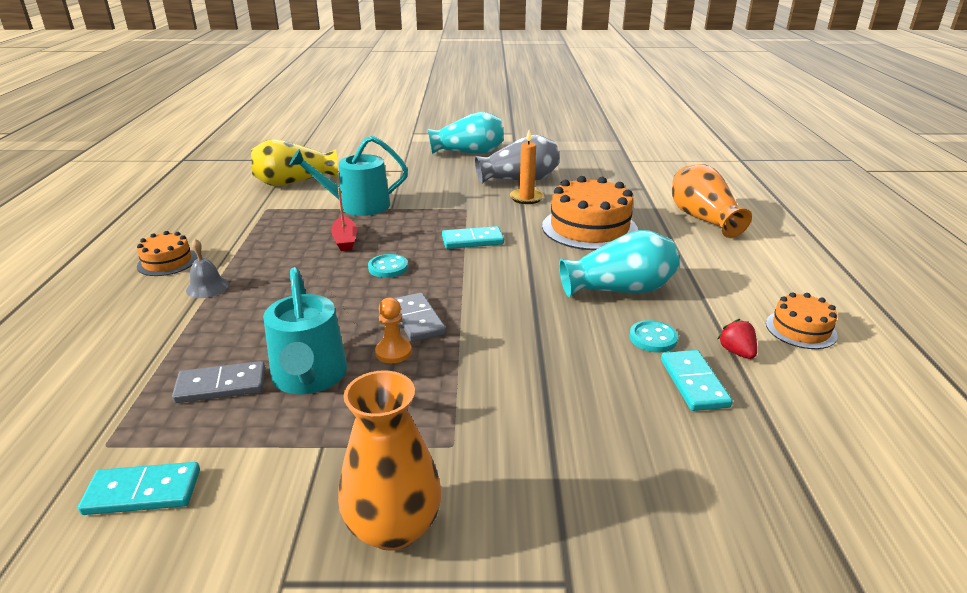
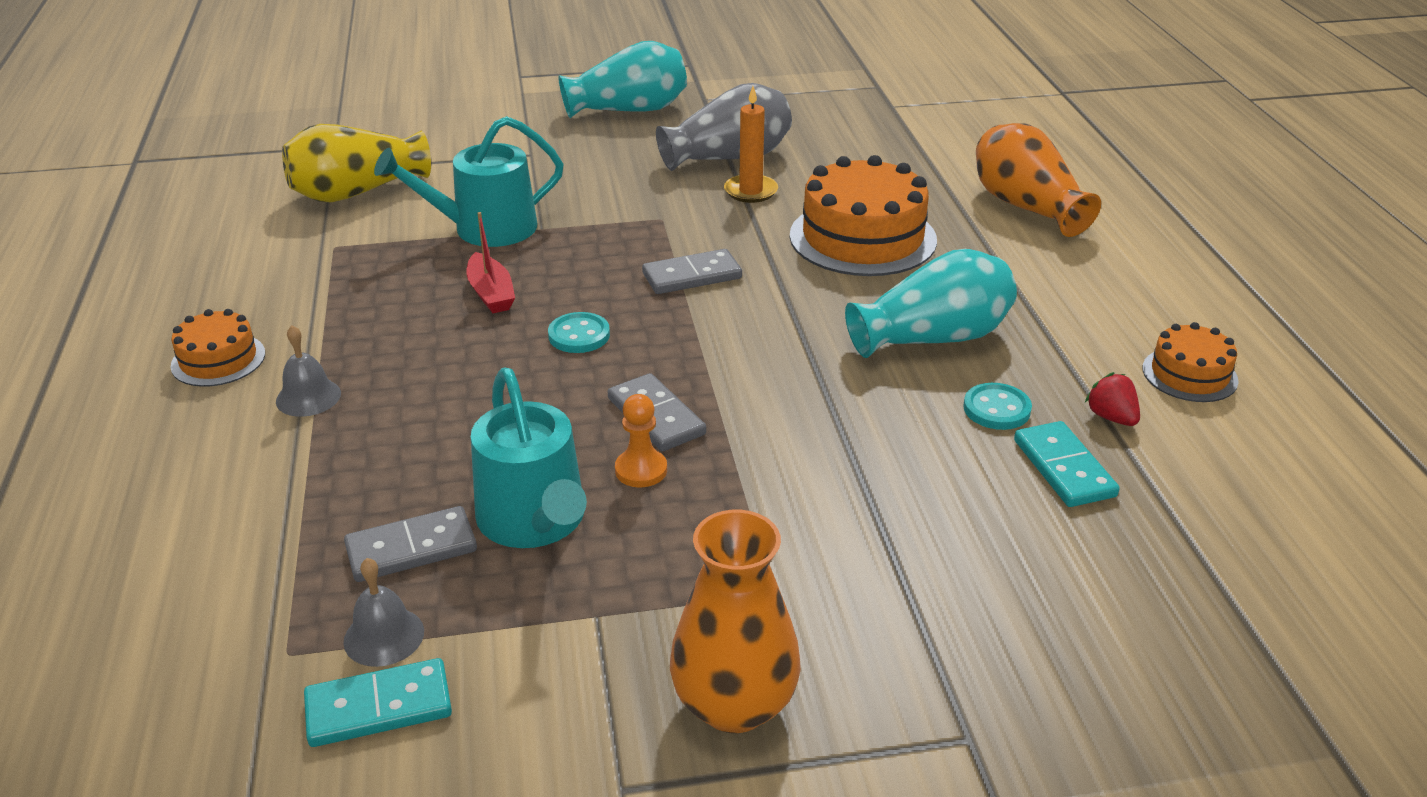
camera: 10 degrees left, 5 degrees up
turquoise domino [442,226,504,249] -> grey domino [642,249,742,294]
none -> grey bell [344,558,424,667]

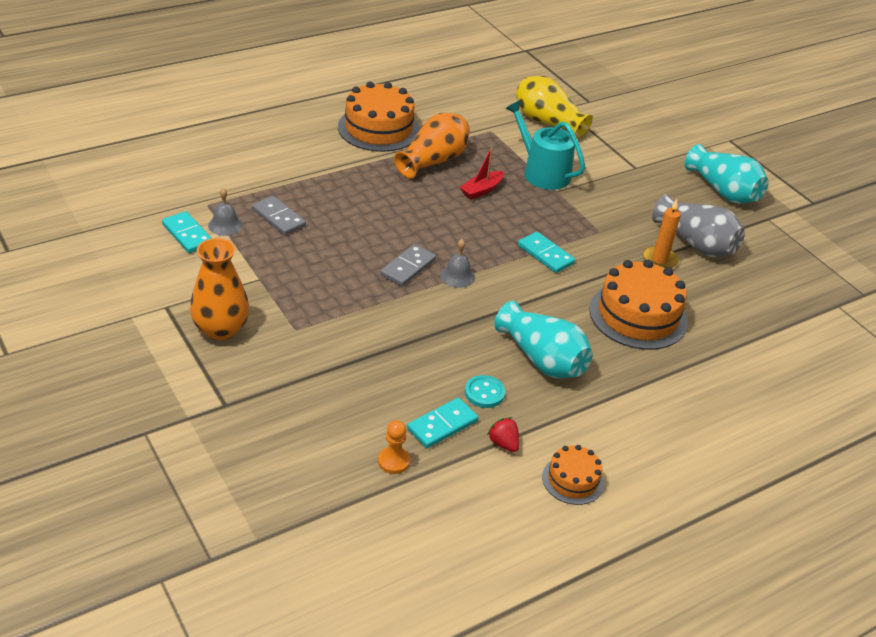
camera: 65 degrees right, 5 degrees up
orange cake [170,309,265,387] -> orange cake [338,82,420,152], size x1.87
grey bell [276,325,341,417] -> grey bell moved to [440,239,475,288]
turquoise watering can [471,367,587,548] -> none
turquoise button [548,312,610,353] -> none
orange pawn [615,394,667,487] -> orange pawn moved to [378,420,410,474]
grey domino [642,249,742,294] -> turquoise domino [518,232,575,273]
orange vase [976,123,1101,237] -> orange vase moved to [394,113,470,178]
red strawberry [1085,372,1140,426] -> red strawberry turned 75 degrees counterclockwise [487,417,520,452]

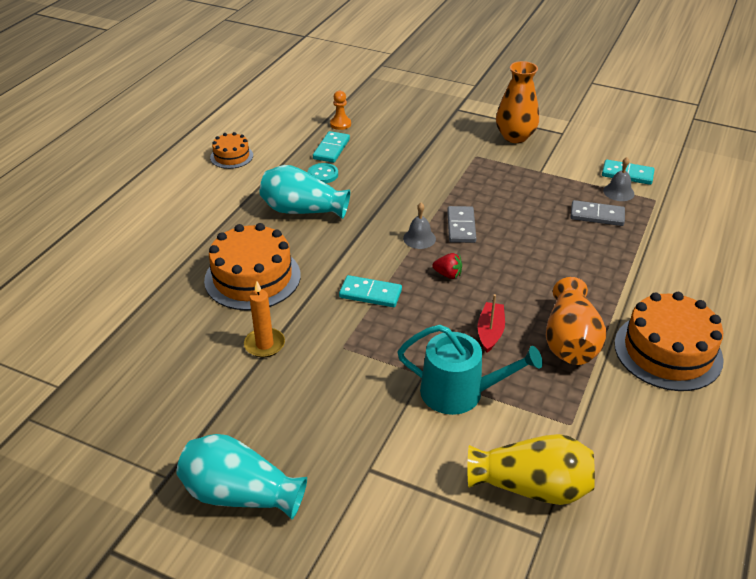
camera: 150 degrees right, 0 degrees up
red strawberry [487,417,520,452] -> red strawberry moved to [432,253,462,279]
grey vase [652,194,745,257] -> none

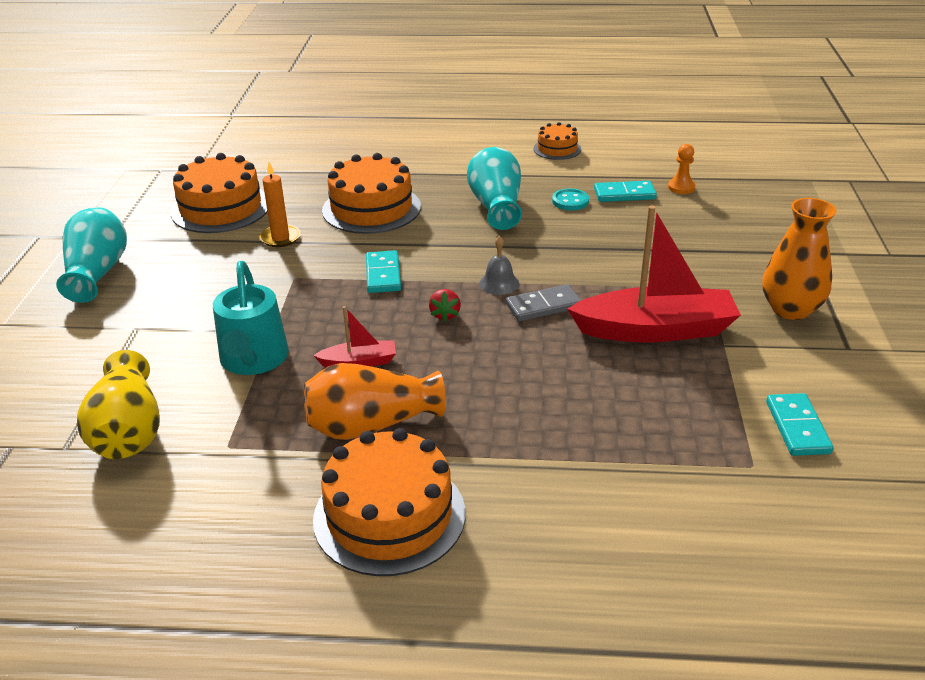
camera: 70 degrees right, 5 degrees down
grey domino [571,200,625,226] -> none
grey bell [603,157,634,201] -> none
none -> orange cake [171,153,268,233]
none -> red boat [567,205,741,342]

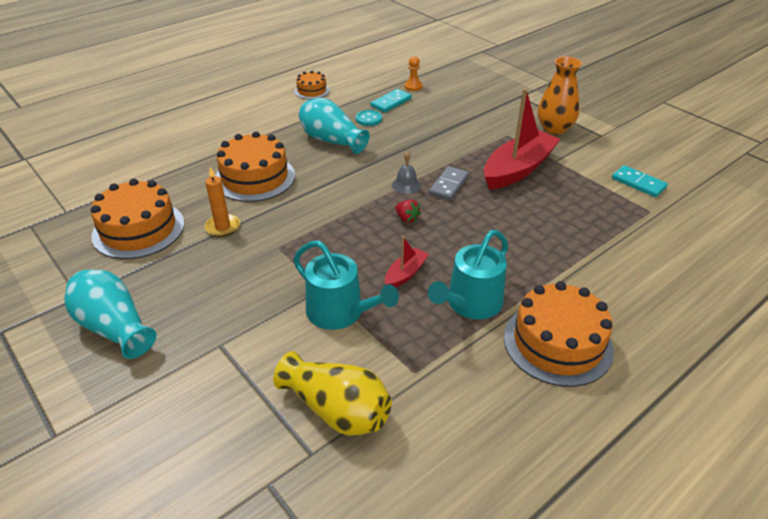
camera: 45 degrees left, 5 degrees up
orange vase [304,363,446,440] -> turquoise watering can [428,230,508,319]
turquoise domino [366,250,401,293] -> none

